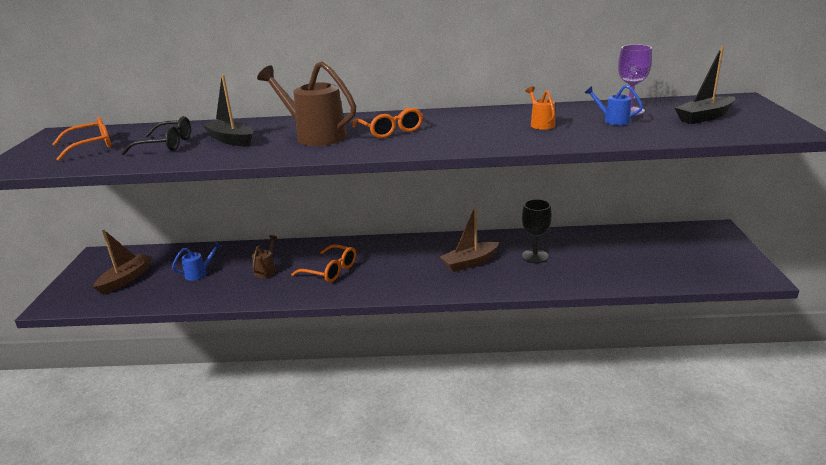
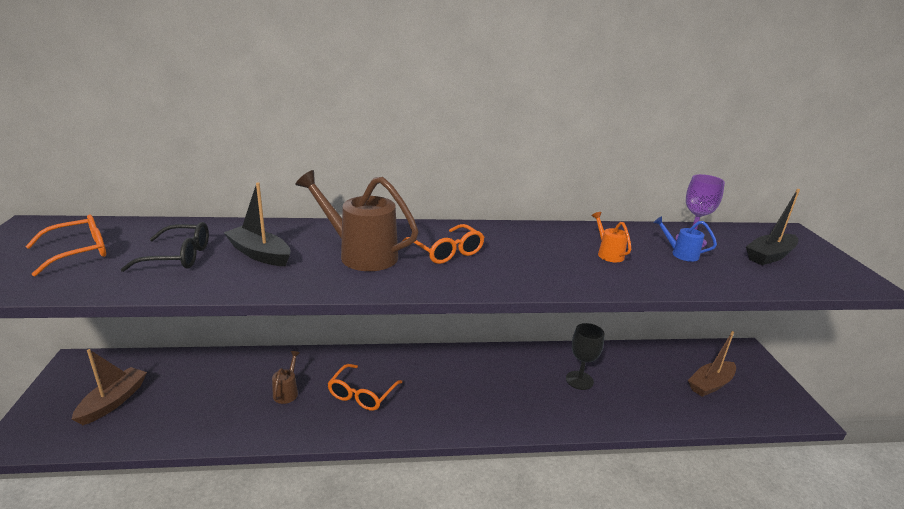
camera: 10 degrees left, 0 degrees up
blue watering can [172,242,222,281] -> none
orange glasses [291,244,356,282] -> orange glasses turned 90 degrees clockwise [327,364,402,411]
brown boat [440,206,499,272] -> brown boat moved to [688,331,736,397]

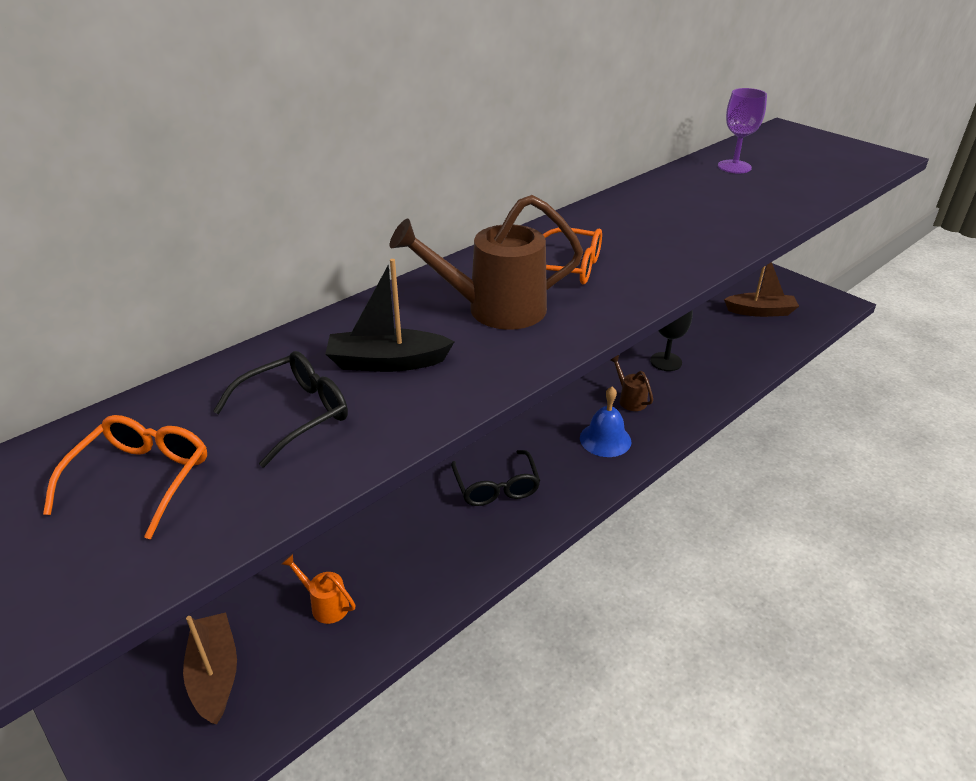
camera: 35 degrees left, 10 degrees up
brown watering can [272,351,300,404] -> brown watering can moved to [611,355,653,411]
orange glasses [327,364,402,411] -> black glasses [451,450,540,506]
orange watering can [592,212,631,262] -> orange watering can moved to [282,554,355,624]
blue watering can [653,216,717,262] -> none
brown boat [688,331,736,397] -> brown boat turned 105 degrees counterclockwise [724,262,799,317]
black boat [746,189,800,265] -> none
none -> blue bell [580,386,632,457]

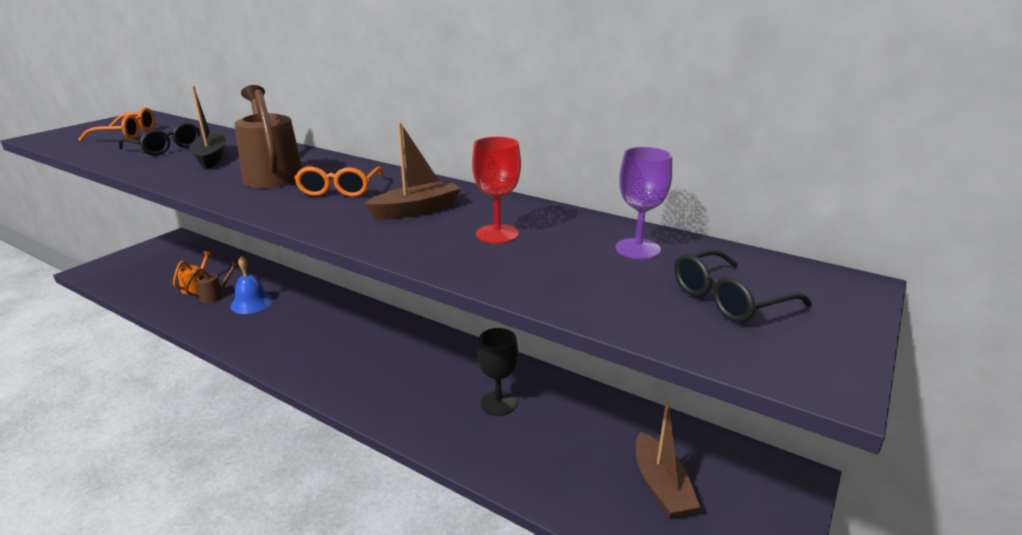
camera: 75 degrees right, 10 degrees down
brown boat [183,612,237,724] -> brown boat moved to [364,122,462,220]
black glasses [451,450,540,506] -> black glasses moved to [674,249,812,323]
blue bell [580,386,632,457] -> blue bell moved to [230,256,273,314]
brown watering can [611,355,653,411] -> brown watering can moved to [185,261,240,303]
none -> red goblet [472,137,521,244]

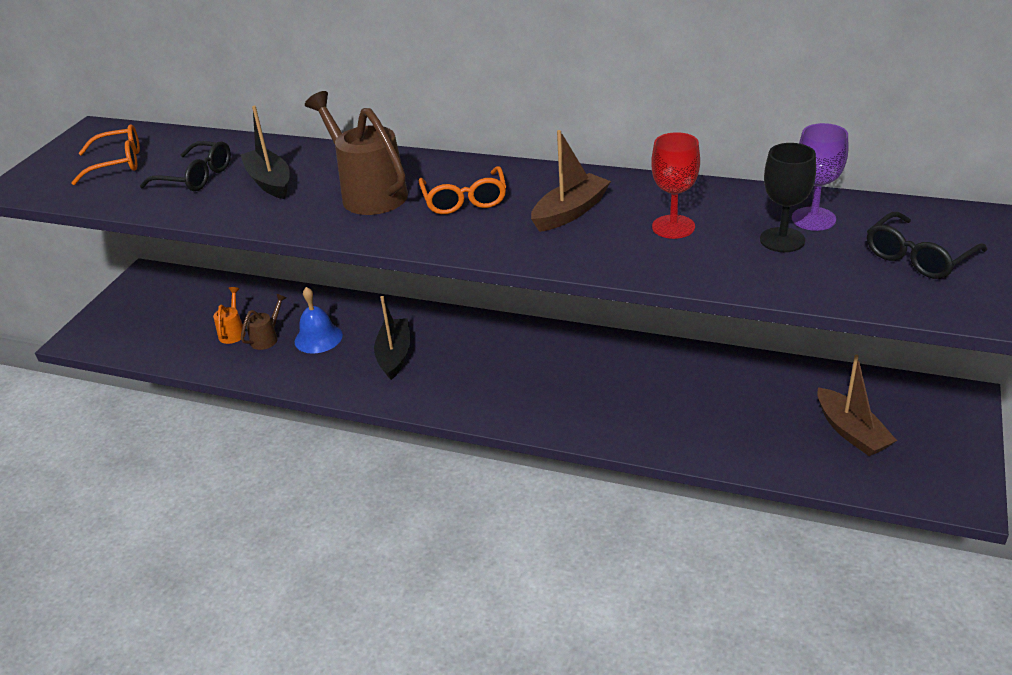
camera: 10 degrees left, 10 degrees up
black goblet [478,328,518,416] -> black goblet moved to [760,143,816,252]
none -> black boat [374,296,410,380]

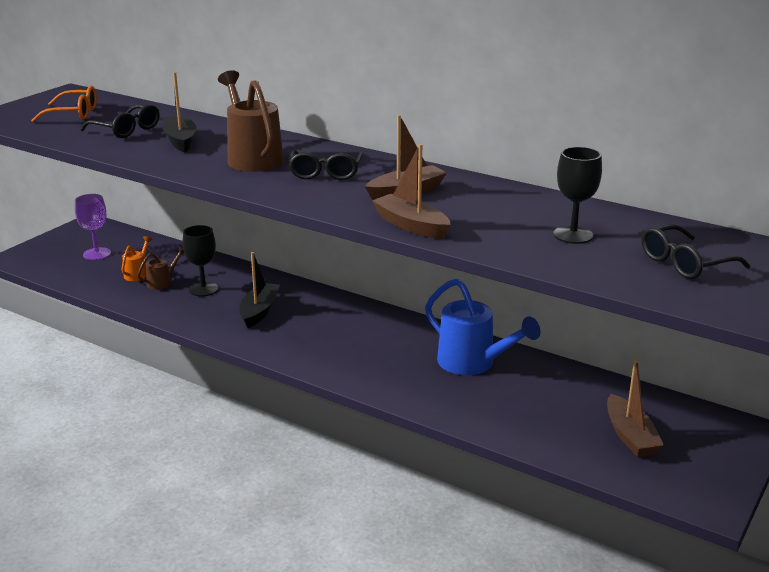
camera: 10 degrees right, 10 degrees down
blue bell [295,287,343,354] -> black goblet [183,225,218,297]
orange glasses [419,166,506,214] -> black glasses [288,150,363,180]
red goblet [651,132,700,239] -> none
purple goblet [792,123,848,231] -> purple goblet moved to [75,194,111,260]
none -> brown boat [372,144,451,239]
none -> blue watering can [425,278,541,375]

